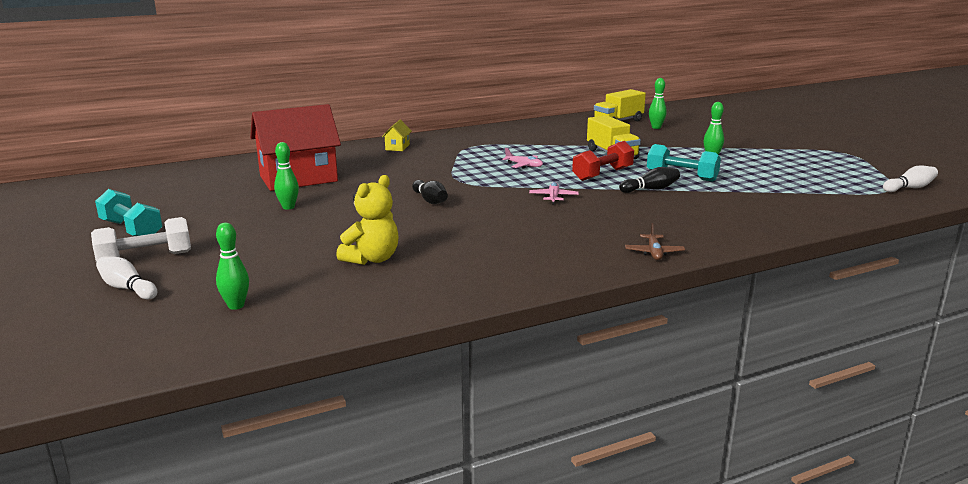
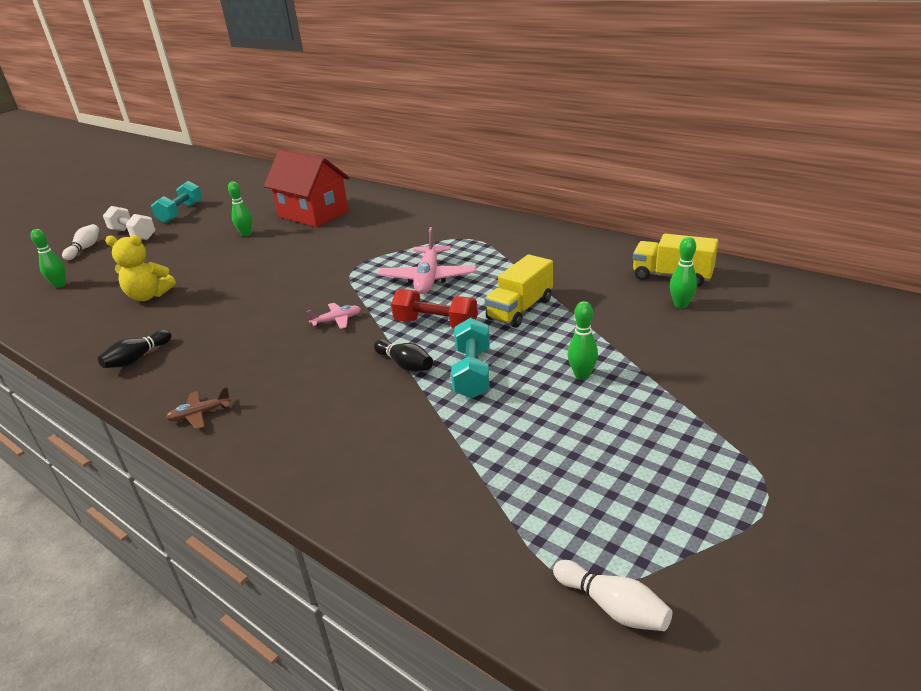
camera: 65 degrees right, 10 degrees up
yellow house [382,120,412,151] -> none
black bowling pin [412,180,448,204] -> black bowling pin moved to [98,330,171,368]
pink plane [502,148,543,169] -> pink plane [378,227,476,294], size x1.98

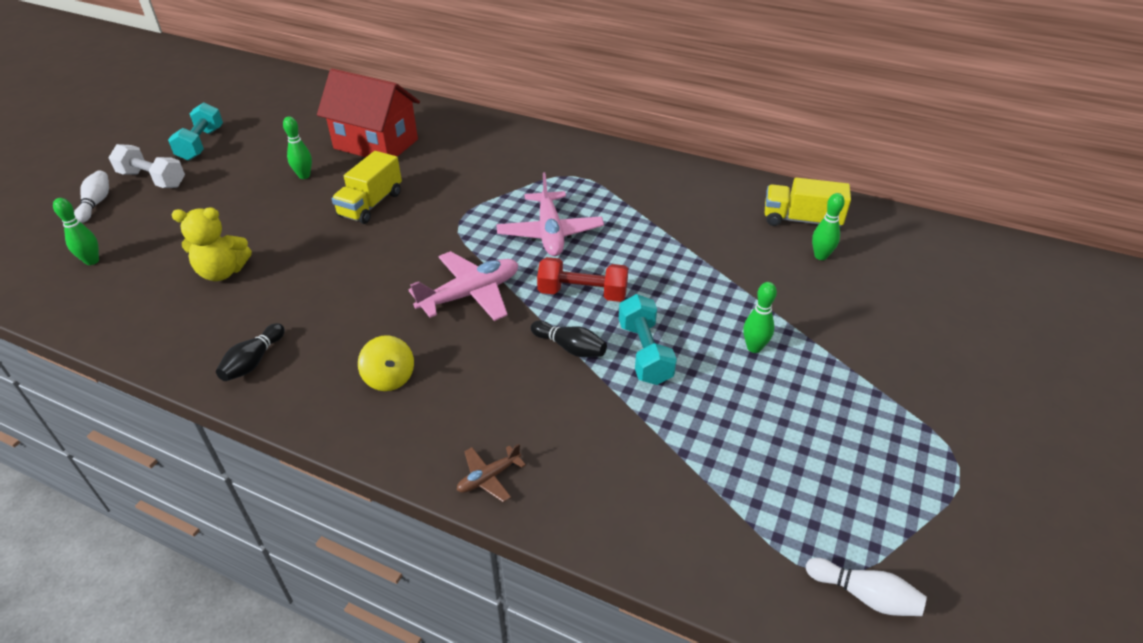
camera: 15 degrees left, 10 degrees up
brown plane [166,387,231,430] -> brown plane moved to [457,444,526,502]
pink plane [307,303,361,329] -> pink plane [409,251,518,321], size x1.98
yellow truck [485,254,553,328] -> yellow truck moved to [331,151,402,224]
none -> yellow spinning top [358,335,414,391]

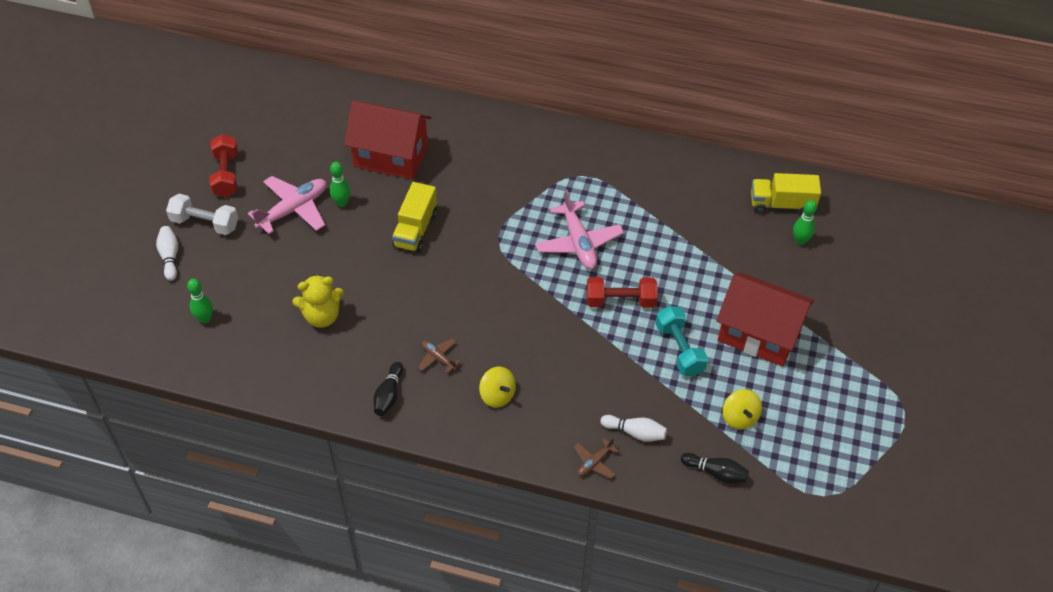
camera: 10 degrees left, 10 degrees up
turquoise dumbbell [168,102,223,161] -> red dumbbell [209,134,238,197]
pink plane [409,251,518,321] -> pink plane moved to [248,176,326,234]
black bowling pin [531,321,607,357] -> black bowling pin moved to [681,453,749,483]
green bowling pin [743,282,777,353] -> red house [716,272,814,367]
white bowling pin [806,558,927,616] -> white bowling pin moved to [600,415,667,442]
none -> brown plane [418,338,461,373]
none -> yellow spinning top [723,389,762,430]

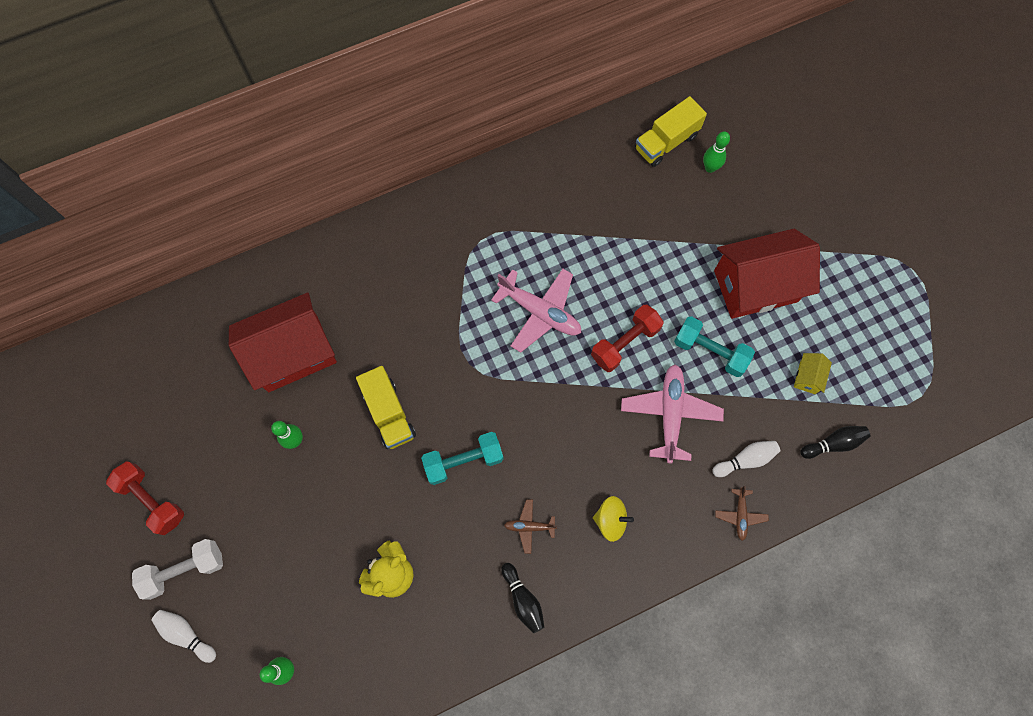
camera: 40 degrees left, 20 degrees up
pink plane [248,176,326,234] -> pink plane moved to [621,364,724,463]
yellow spinning top [723,389,762,430] -> yellow house [794,353,832,394]
none -> turquoise dumbbell [421,432,504,485]

